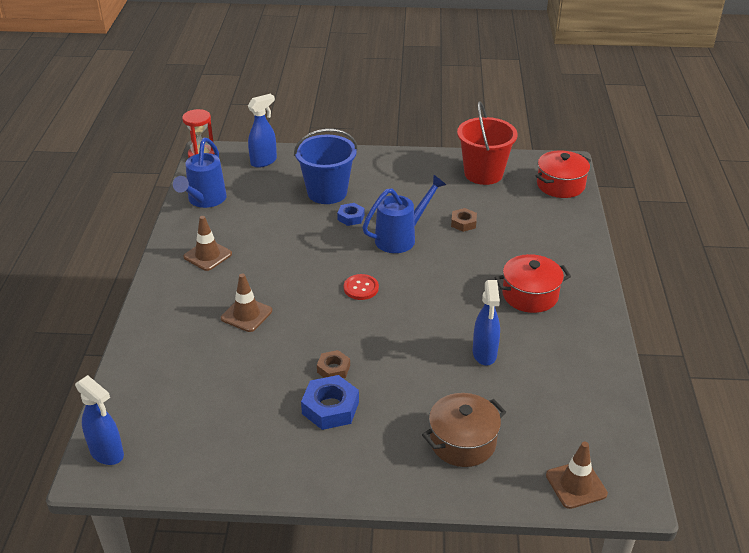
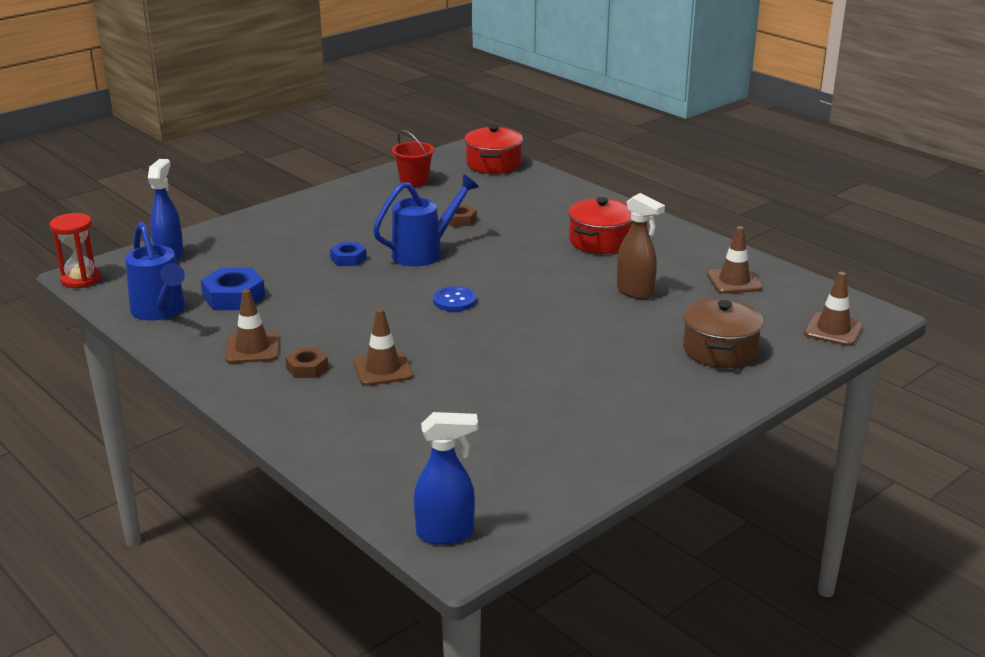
camera: 45 degrees left, 10 degrees down
blue bucket [294,129,358,204] -> none
blue nut [301,375,359,430] -> blue nut moved to [201,268,265,310]
brown nut [317,350,350,378] -> brown nut moved to [285,348,328,378]
red button [344,274,379,300] -> blue button [433,286,477,311]
blue watering can [363,174,446,253] -> blue watering can turned 45 degrees clockwise [373,174,479,266]
red bucket [457,101,518,185] -> red bucket [392,130,434,187], size x0.60
blue spray bottle [473,280,500,366] -> brown spray bottle [617,193,665,299]
none -> brown traffic cone [707,226,763,294]

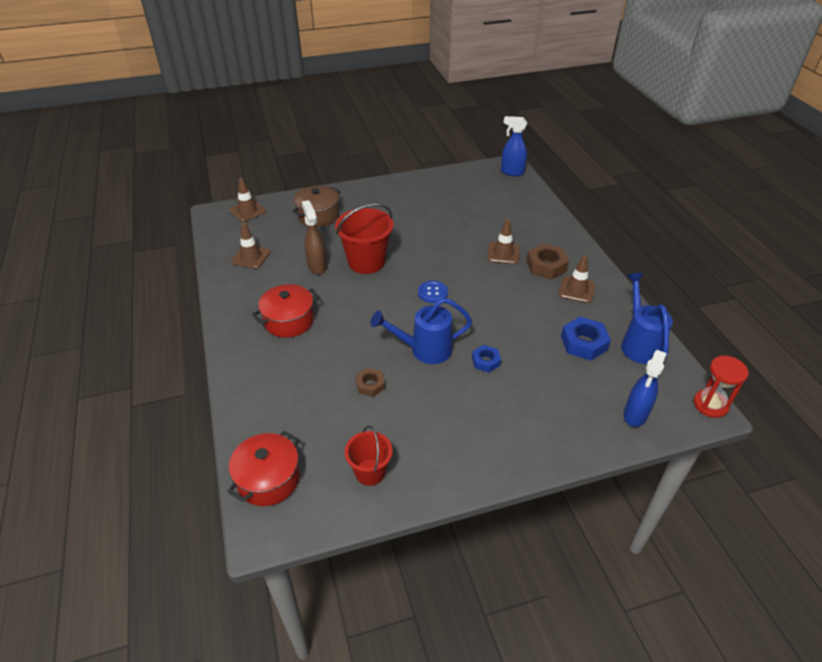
camera: 155 degrees left, 15 degrees up
brown nut [285,348,328,378] -> brown nut [526,243,569,280], size x1.64
none -> red bucket [335,203,394,274]

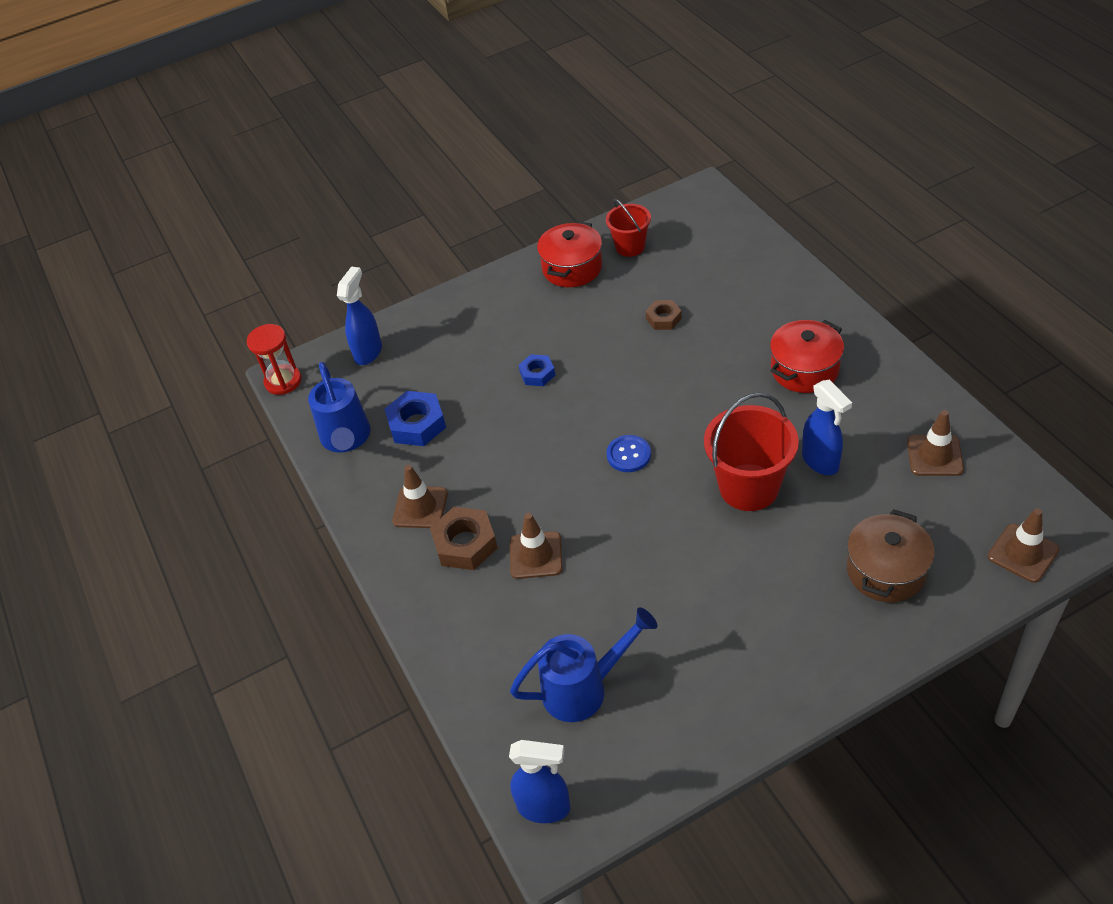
camera: 175 degrees right, 5 degrees up
red pot [227,431,300,506] -> red pot moved to [537,221,602,287]
brown spray bottle [302,200,327,275] -> blue spray bottle [802,380,852,475]
blue watering can [371,298,472,364] -> blue watering can moved to [510,607,657,722]

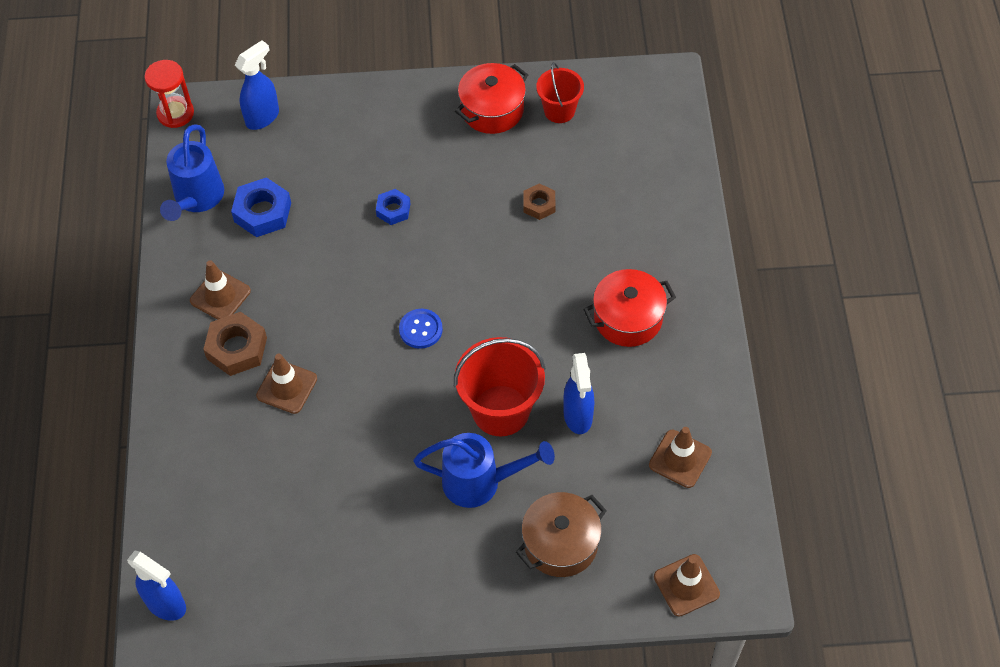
camera: 20 degrees right, 10 degrees up
blue watering can [510,607,657,722] -> blue watering can moved to [413,433,555,508]

